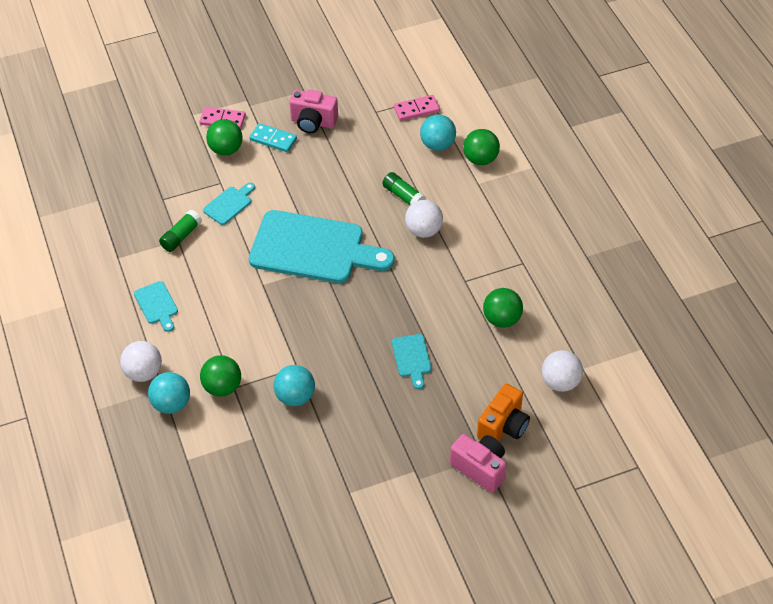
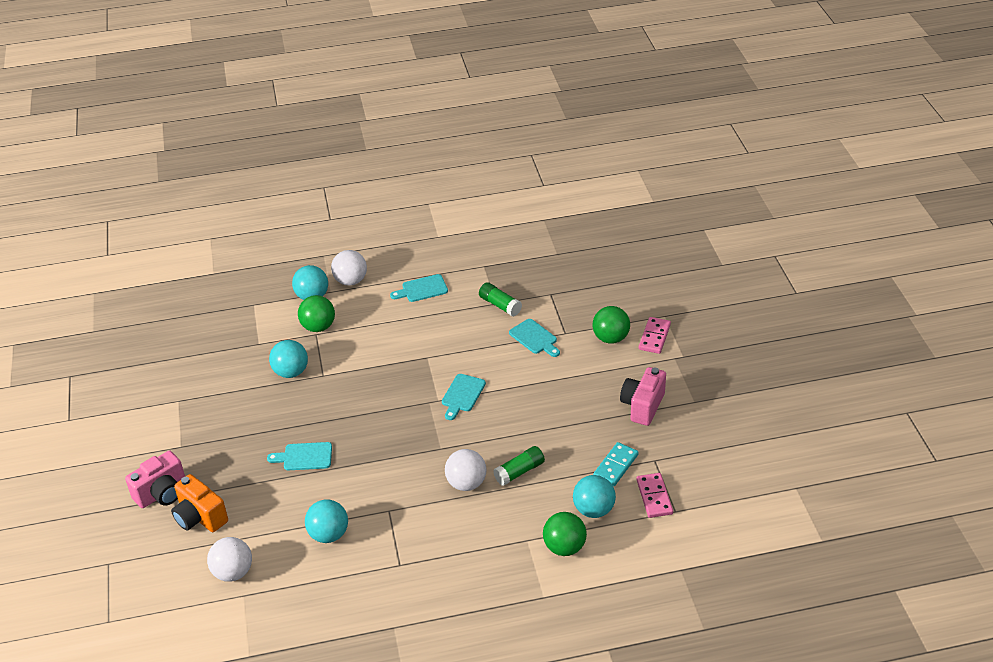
camera: 100 degrees right, 10 degrees down
turquoise domino [249,123,297,152] -> turquoise domino moved to [593,442,638,486]
turquoise cutting board [249,210,394,283] -> turquoise cutting board [442,374,486,420], size x0.42
green ball [483,288,523,328] -> turquoise ball [305,499,348,543]

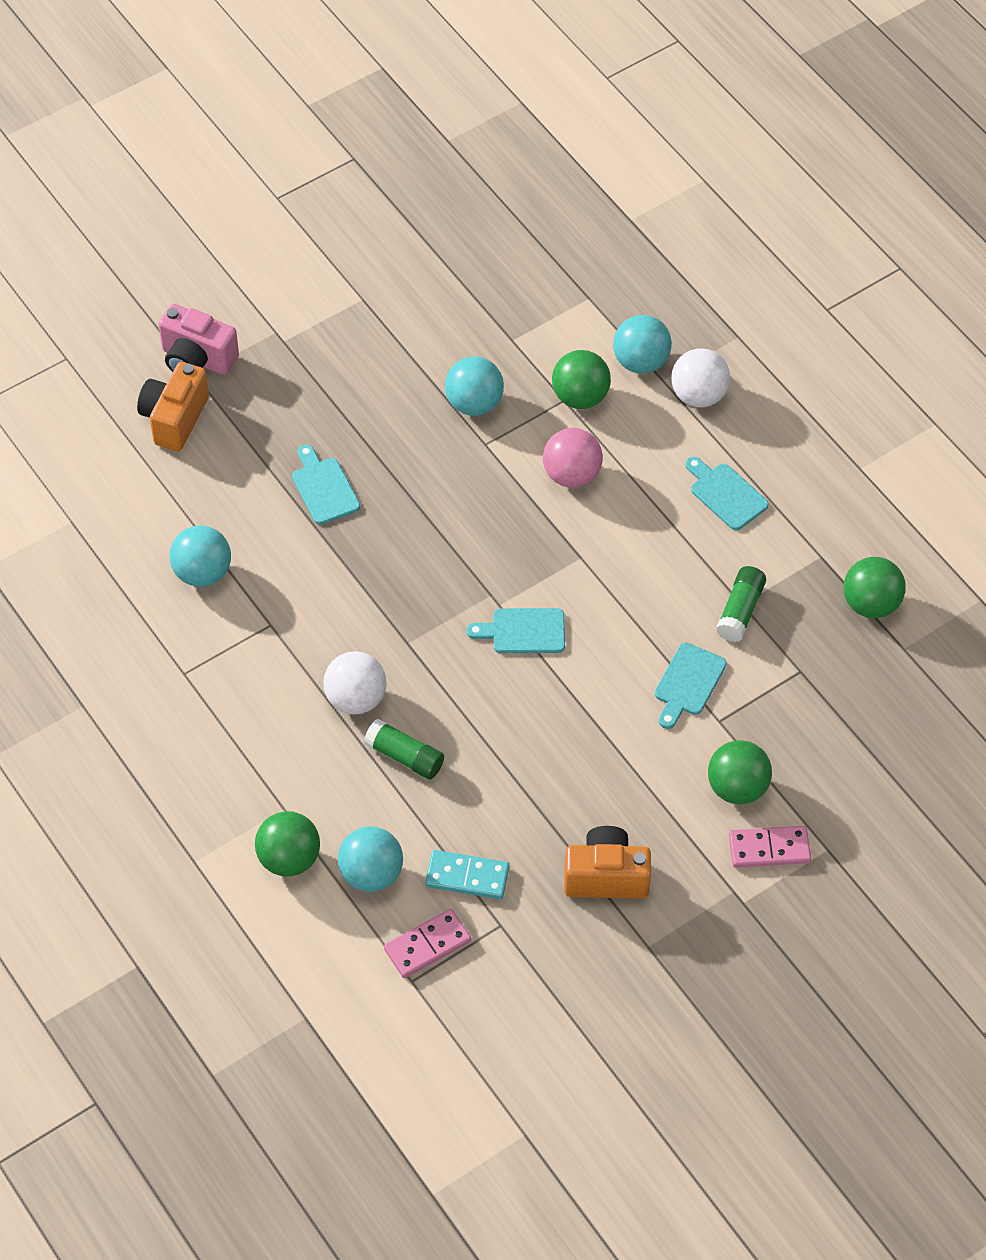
camera: 65 degrees right, 15 degrees up
white ball [207,537,252,582] -> none
pink camera [620,367,666,426] -> orange camera [564,826,651,899]
none -> pink ball [543,428,603,488]
none -> green ball [844,557,906,618]

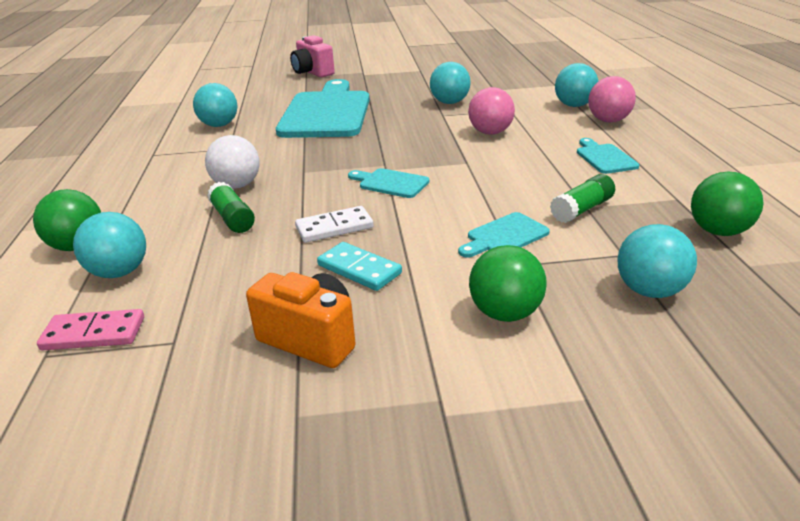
camera: 30 degrees right, 25 degrees down
orange camera [137,362,209,451] -> none
turquoise cutting board [292,444,360,525] -> turquoise cutting board [276,79,370,138], size x2.35
turquoise domino [425,850,510,899] -> turquoise domino moved to [317,242,402,291]
green ball [552,350,611,409] -> none
white ball [671,348,730,407] -> pink ball [588,76,636,123]
pink domino [729,826,811,868] -> none
none -> white domino [295,206,374,243]
none -> turquoise ball [617,224,697,298]

